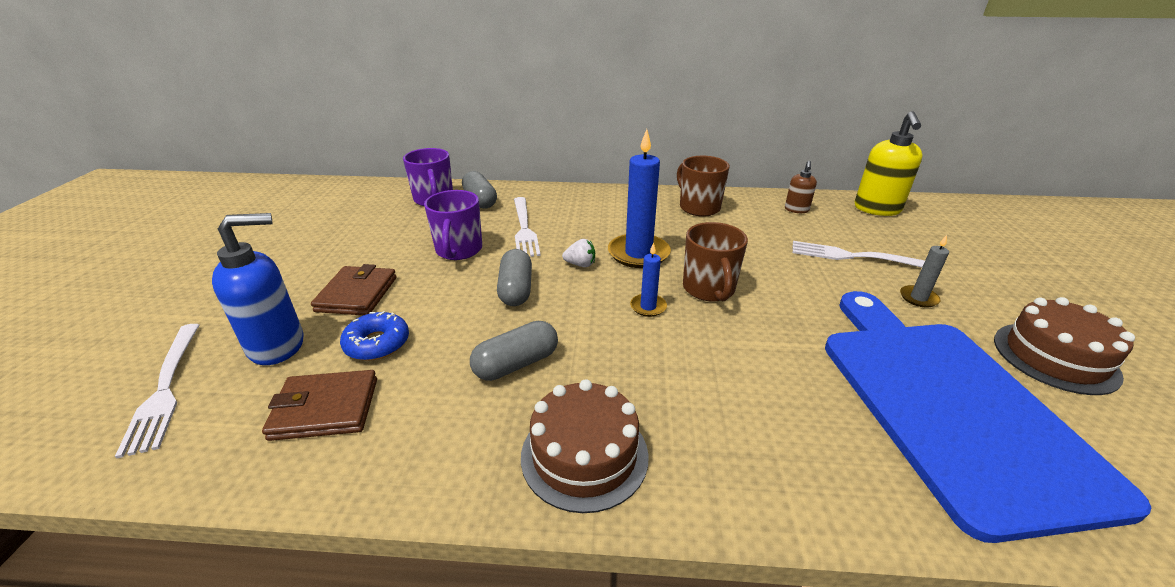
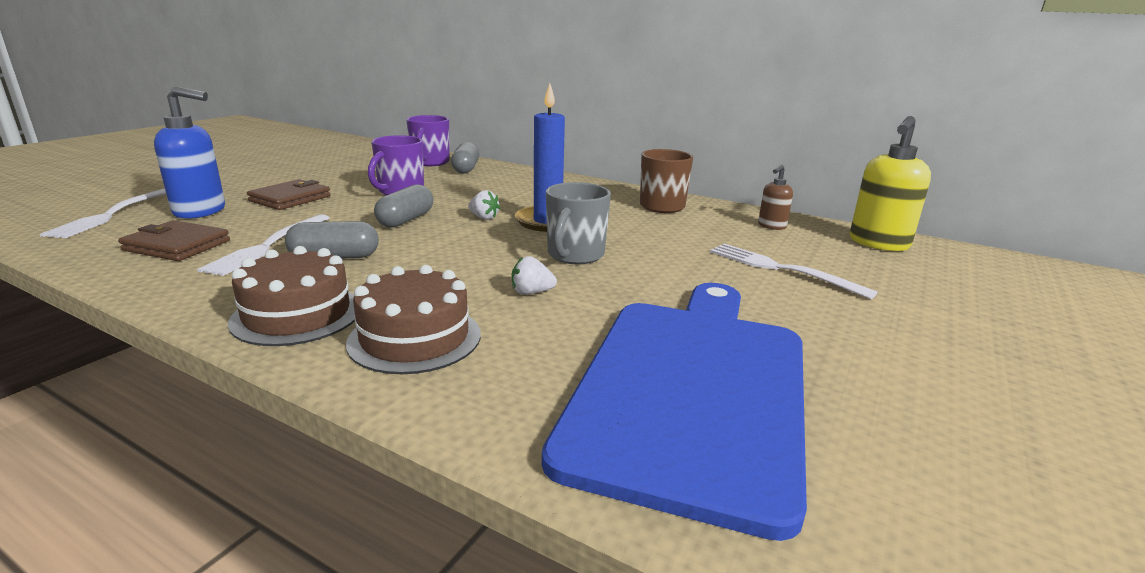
camera: 25 degrees right, 10 degrees down
blue donut [340,311,409,361] -> none
white fork [514,197,540,257] -> white fork moved to [197,214,330,276]
blue candle [630,243,667,317] -> none
brown mug [683,222,748,301] -> grey mug [546,182,611,264]
grey candle [900,235,949,307] -> none
brown cake [994,297,1135,395] -> brown cake moved to [346,265,481,374]
none -> white strawberry [512,256,557,294]

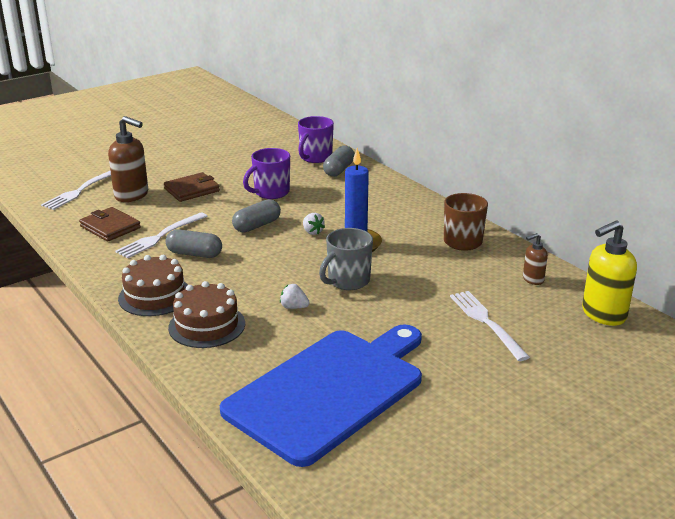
camera: 25 degrees right, 5 degrees up
blue soap dispenser [154,86,225,219] -> brown soap dispenser [108,116,148,202]

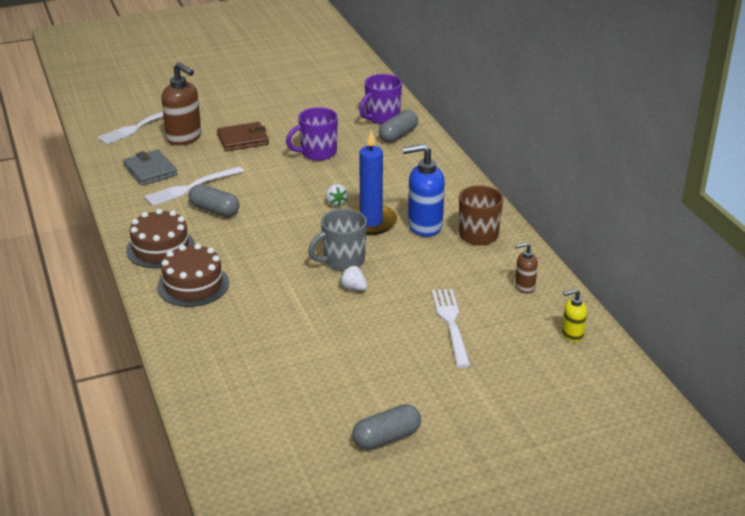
camera: 15 degrees right, 5 degrees up
brown wallet [79,207,141,242] -> grey wallet [123,150,178,186]
blue cutting board [220,324,422,467] -> none
grey capsule [232,199,281,233] -> grey capsule moved to [352,404,421,450]
white strawberry [280,284,310,309] -> white strawberry moved to [340,265,368,291]
yellow soap dispenser [582,220,637,326] -> yellow soap dispenser [562,289,587,342], size x0.53
none -> blue soap dispenser [402,144,445,237]

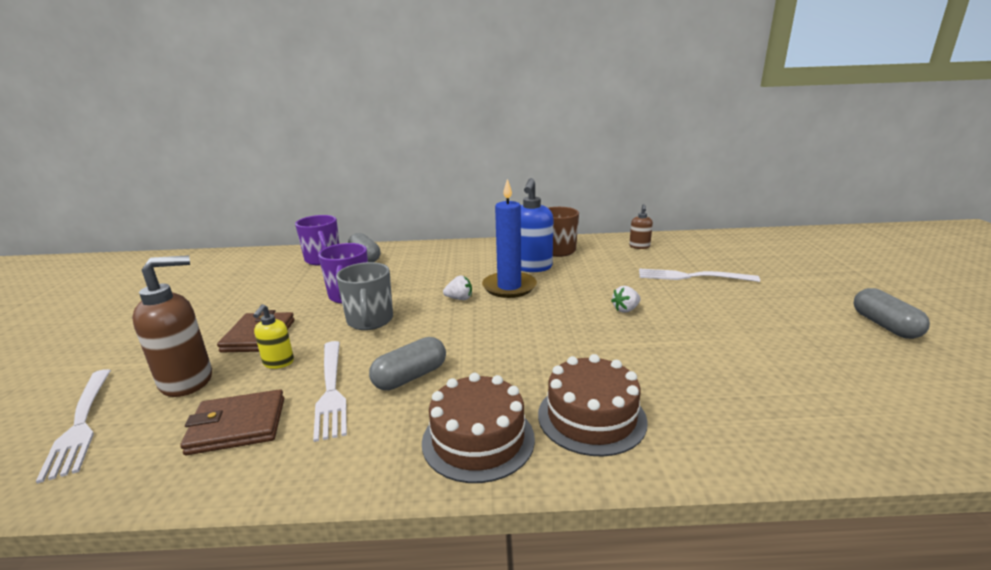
camera: 70 degrees left, 10 degrees down
grey wallet [123,150,178,186] -> brown wallet [180,389,284,455]
grey mug [308,209,367,271] -> grey mug moved to [336,262,393,330]
yellow soap dispenser [562,289,587,342] -> yellow soap dispenser moved to [253,304,294,369]

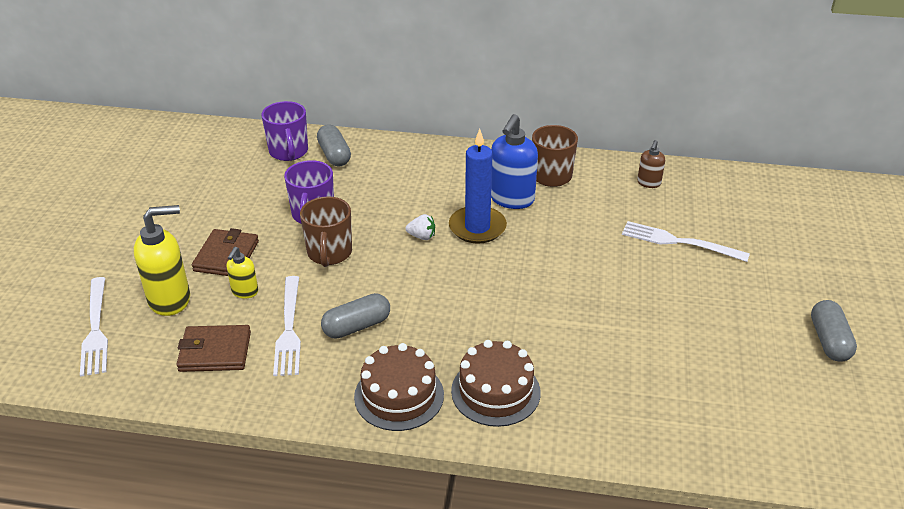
camera: 10 degrees right, 15 degrees up
brown soap dispenser [132,255,212,397] -> yellow soap dispenser [134,205,190,316]
grey mug [336,262,393,330] -> brown mug [300,196,352,267]
white strawberry [611,286,641,313] -> none

